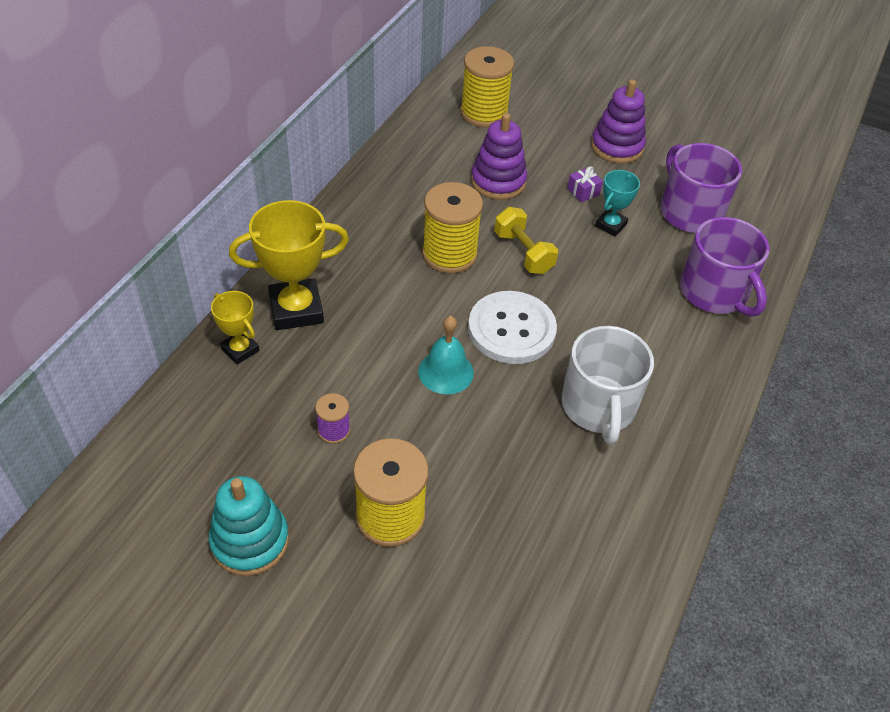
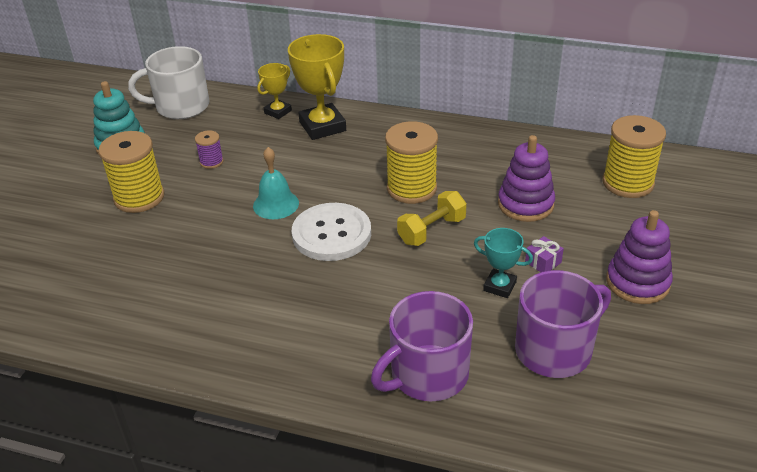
camera: 85 degrees right, 10 degrees down
white mug [562,326,654,445] -> white mug moved to [128,46,209,119]

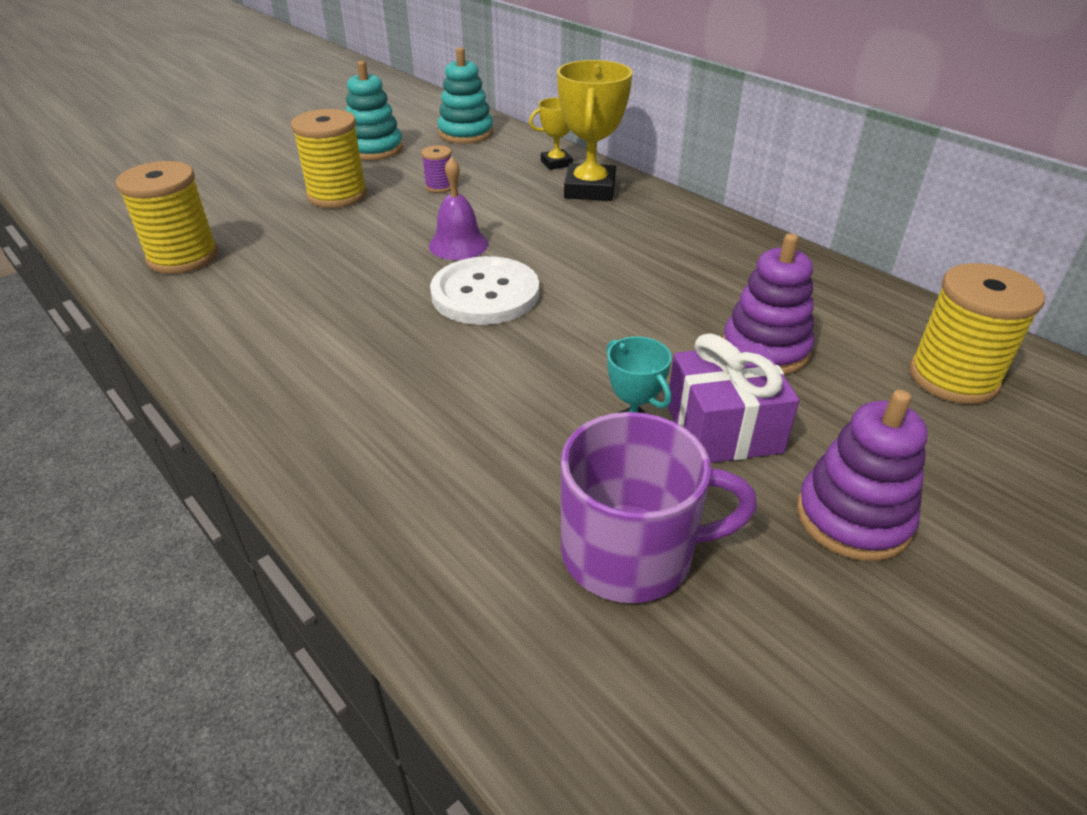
camera: 30 degrees right, 0 degrees up
white mug [128,46,209,119] -> turquoise stacking toy [437,47,493,144]
turquoise bell [253,147,299,219] -> purple bell [429,157,489,260]
purple mug [371,291,473,401] -> none
yellow spool [385,121,438,204] -> yellow spool moved to [116,161,218,274]
yellow dumbbell [397,191,467,246] -> none
purple gift [525,236,564,272] -> purple gift [668,333,800,463], size x2.16

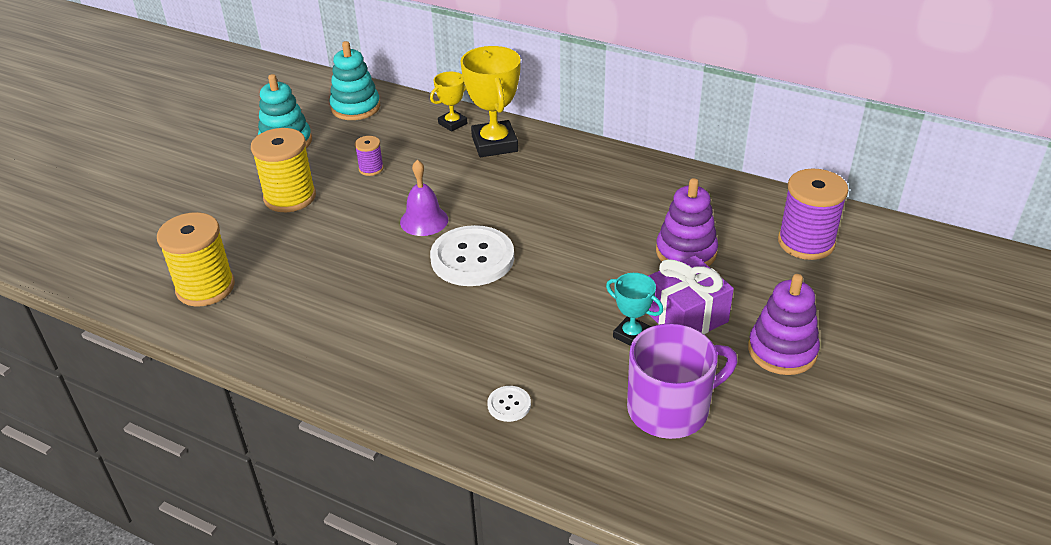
camera: 20 degrees left, 0 degrees up
yellow spool [909,263,1045,404] -> purple spool [778,168,848,260]
none -> white button [487,386,531,422]

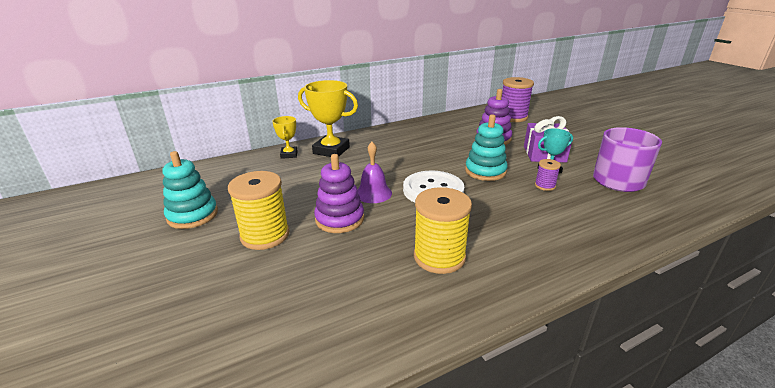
camera: 55 degrees left, 10 degrees down
yellow spool [157,212,235,307] -> yellow spool moved to [414,187,472,274]
turquoise stacking toy [329,41,380,120] -> turquoise stacking toy moved to [465,114,508,181]
purple spool [355,136,384,176] -> purple spool moved to [535,159,561,191]
white button [487,386,531,422] -> none
purple stacking toy [748,274,820,375] -> purple stacking toy moved to [314,154,364,233]

